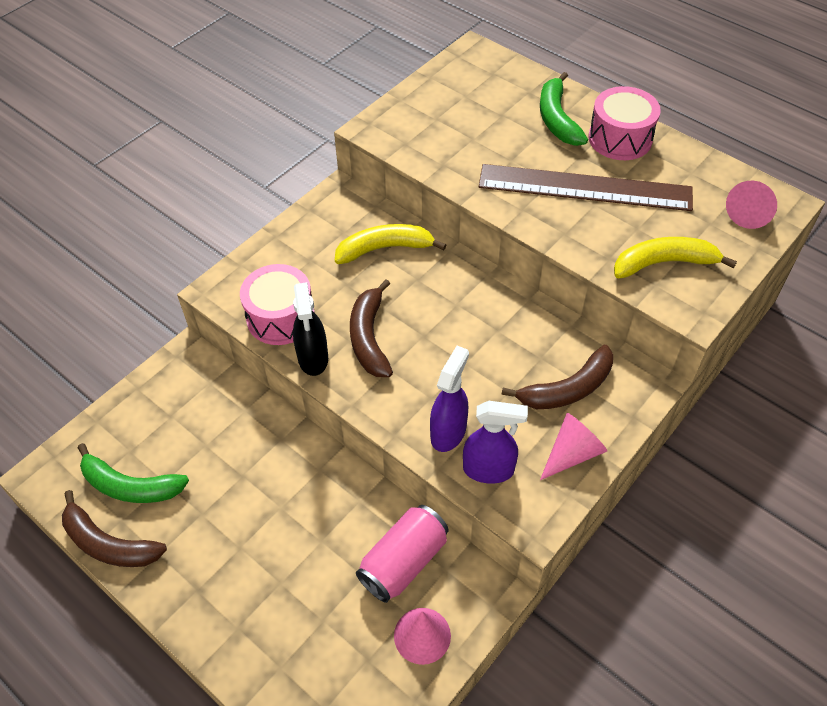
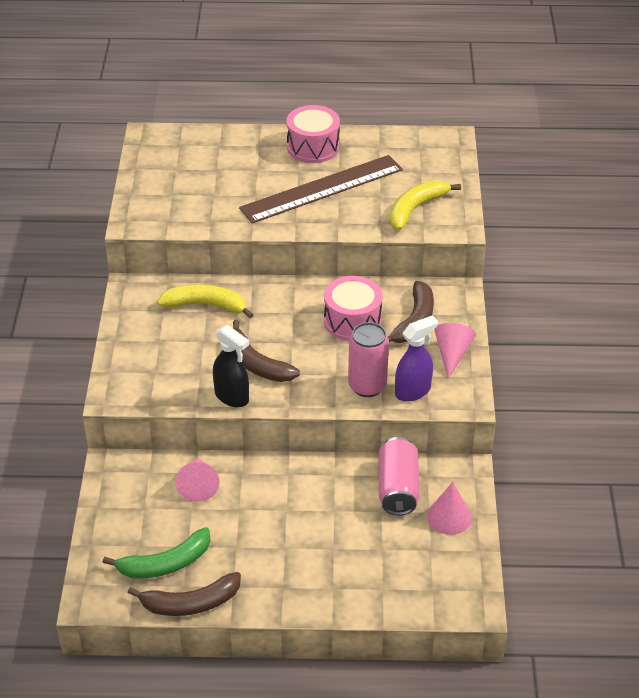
camera: 40 degrees left, 10 degrees down
pink drum [240,264,315,345] -> pink drum moved to [324,276,382,341]
yellow banana [335,224,446,264] -> yellow banana turned 60 degrees clockwise [157,284,254,318]
purple spray bottle [430,346,469,452] -> pink can [348,322,389,397]
green banana [540,72,588,146] -> none
pink cone [726,181,777,229] -> pink cone moved to [175,458,220,502]

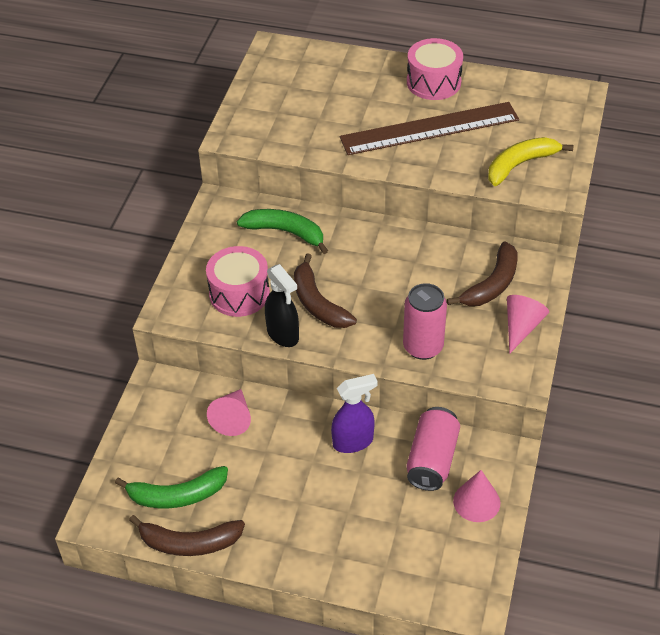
camera: 15 degrees right, 5 degrees up
yellow banana [157,284,254,318] -> green banana [237,209,328,254]
pink drum [324,276,382,341] -> pink drum moved to [206,246,270,317]
purple spray bottle [395,315,438,402] -> purple spray bottle moved to [331,374,378,453]

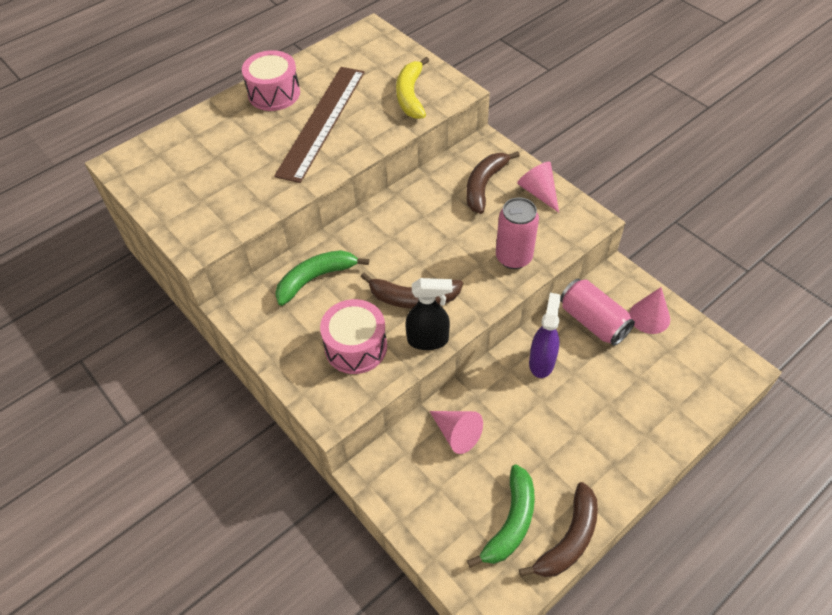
camera: 55 degrees left, 5 degrees up
brown banana [447,241,517,306] -> brown banana turned 135 degrees counterclockwise [466,151,520,214]

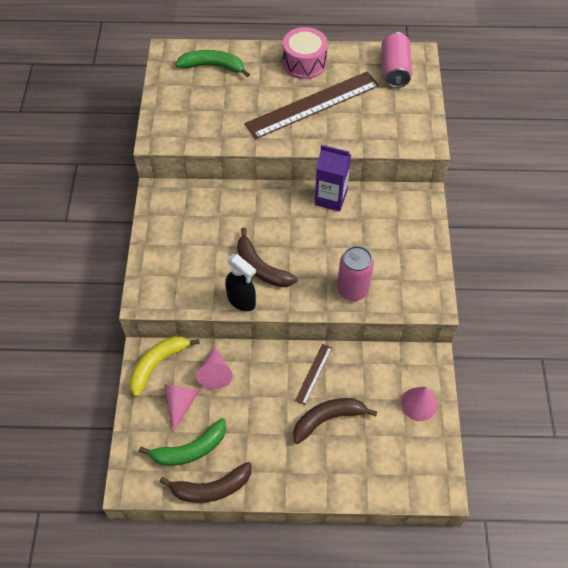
camera: 40 degrees right, 5 degrees up
green banana [275,250,369,306] -> green banana moved to [175,50,250,77]
pink drum [320,299,387,374] -> none
yellow banana [396,57,429,119] -> yellow banana moved to [130,336,200,397]
brown banana [466,151,520,214] -> brown banana moved to [293,398,377,444]
pink cone [517,161,559,213] -> pink cone moved to [164,384,200,432]
purple spray bottle [529,293,561,378] -> brown ruler [295,344,332,405]
pink can [560,279,635,346] -> pink can moved to [381,32,412,88]
none -> purple carton [315,145,351,211]

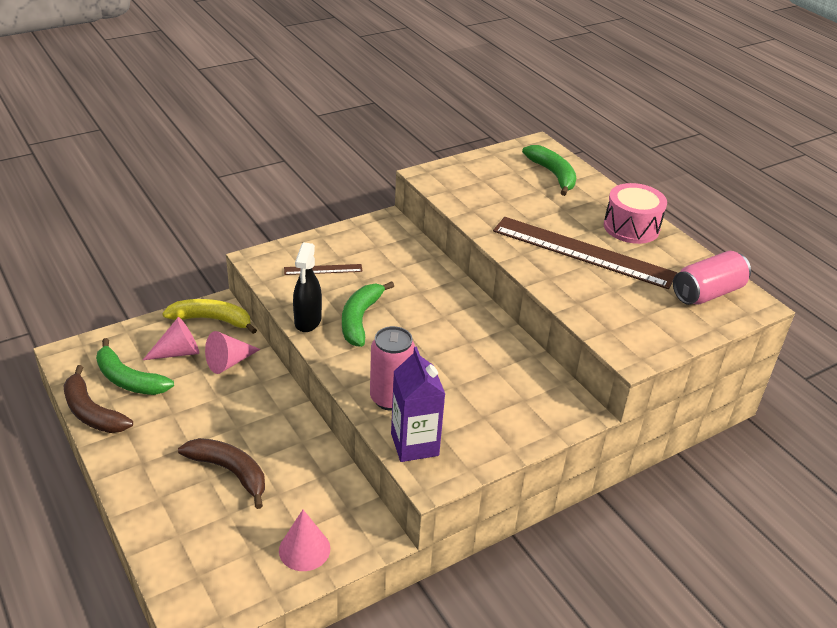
camera: 55 degrees right, 20 degrees down
brown banana [237,227,297,287] -> green banana [342,281,394,347]
brown ruler [295,344,332,405] -> brown ruler moved to [284,264,363,275]
purple carton [315,145,351,211] -> purple carton moved to [391,346,445,462]

